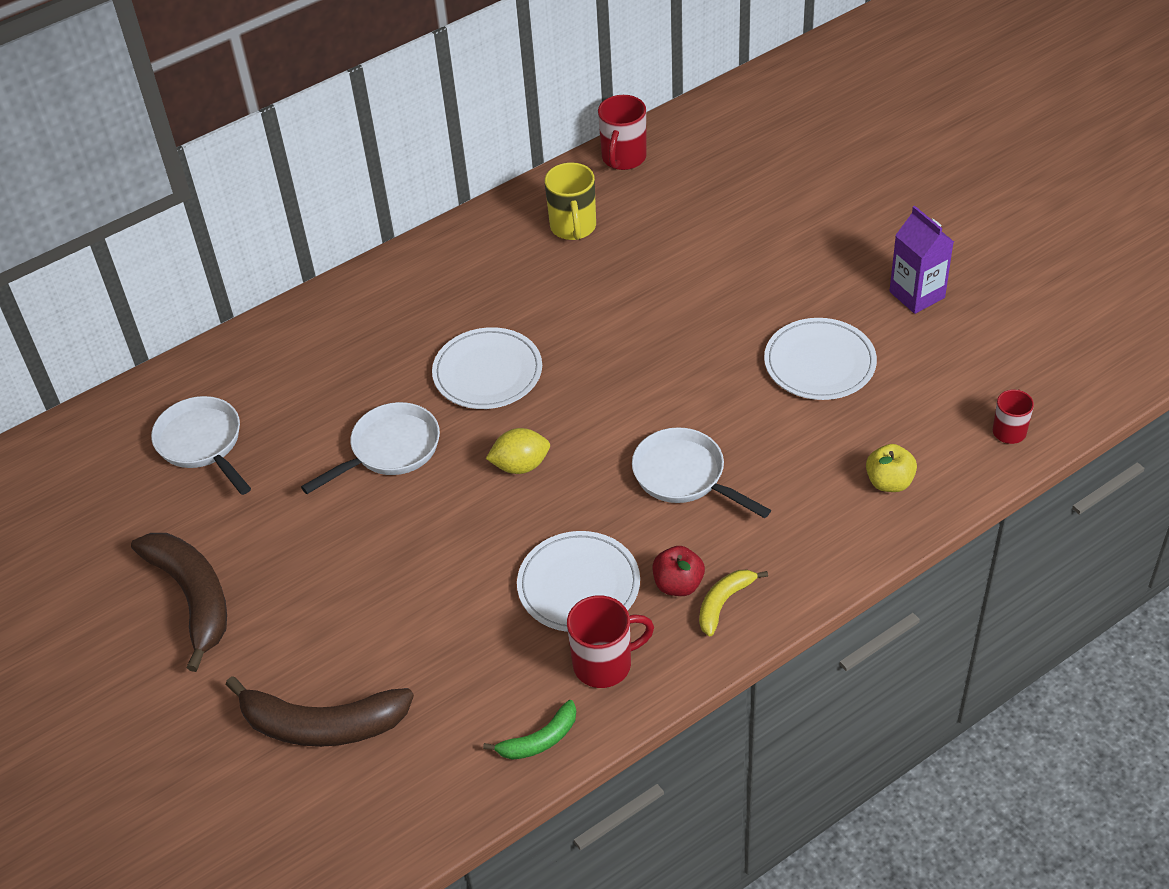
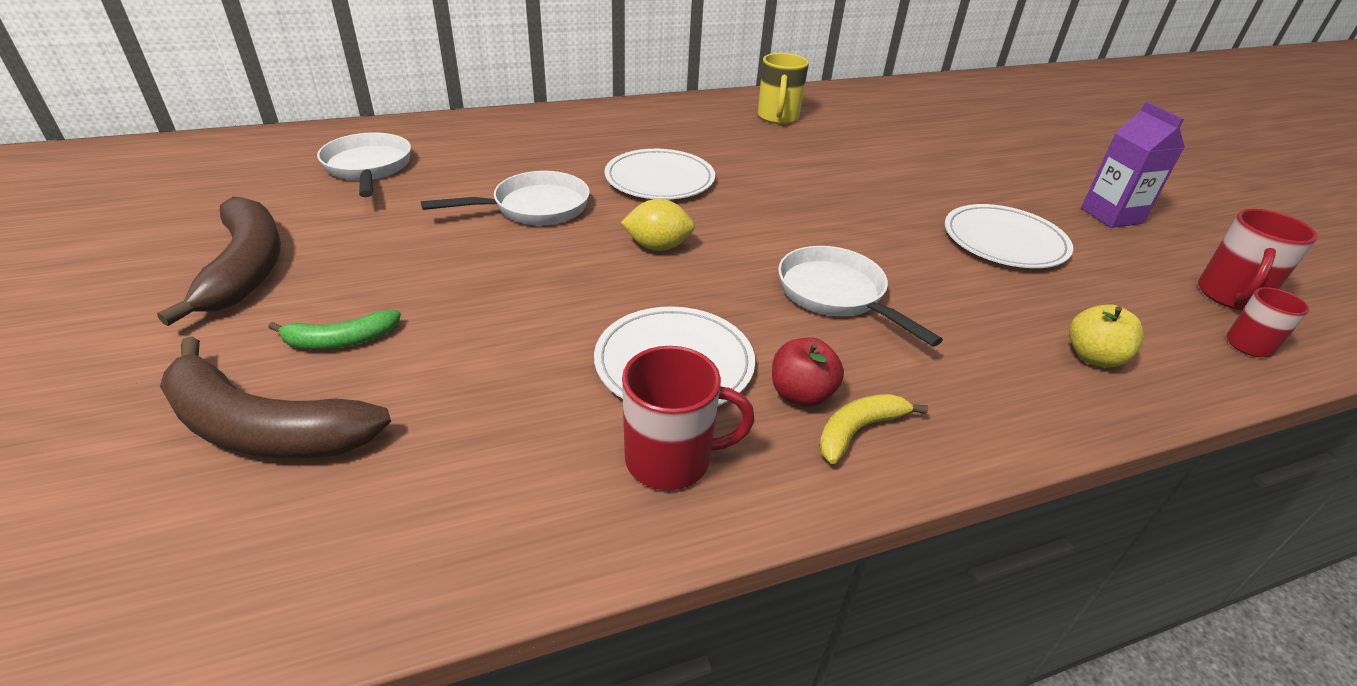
camera: 10 degrees right, 10 degrees down
green banana [483,700,576,760] -> green banana moved to [268,310,401,349]
red mug [598,95,647,170] -> red mug moved to [1198,209,1318,310]

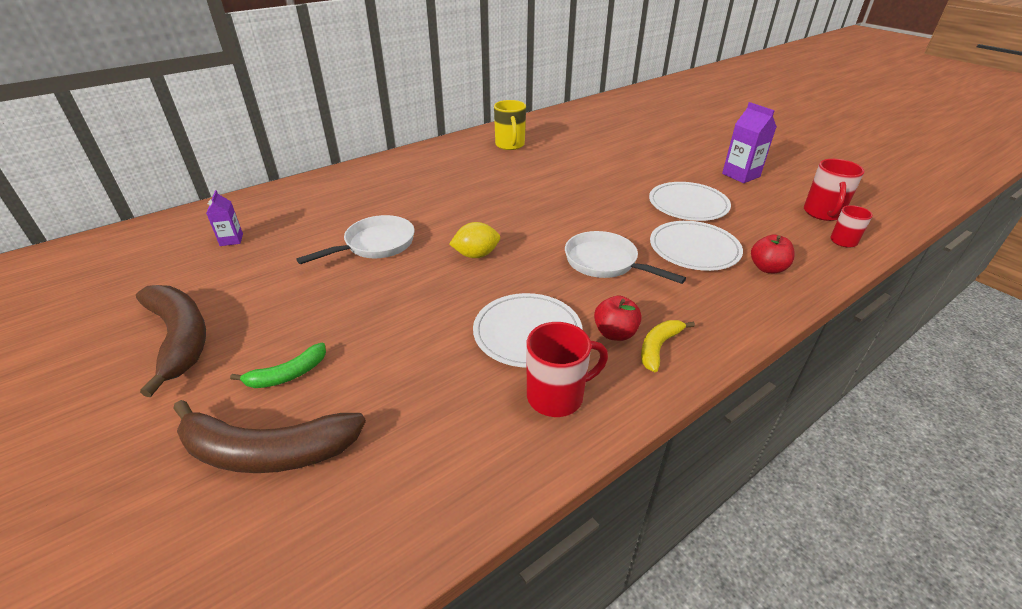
camera: 15 degrees left, 0 degrees up
white pan [317,132,411,197] -> purple carton [206,190,243,246]
white plate [604,149,715,200] -> white plate moved to [650,221,743,271]
yellow apple [1069,304,1144,367] -> red apple [751,234,795,273]

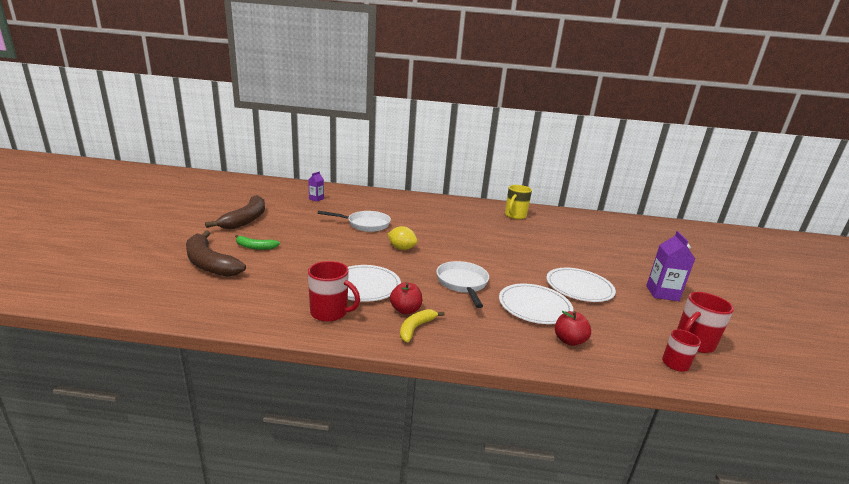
camera: 40 degrees right, 15 degrees down
yellow banana [641,320,695,372] -> yellow banana turned 45 degrees counterclockwise [400,309,445,342]

